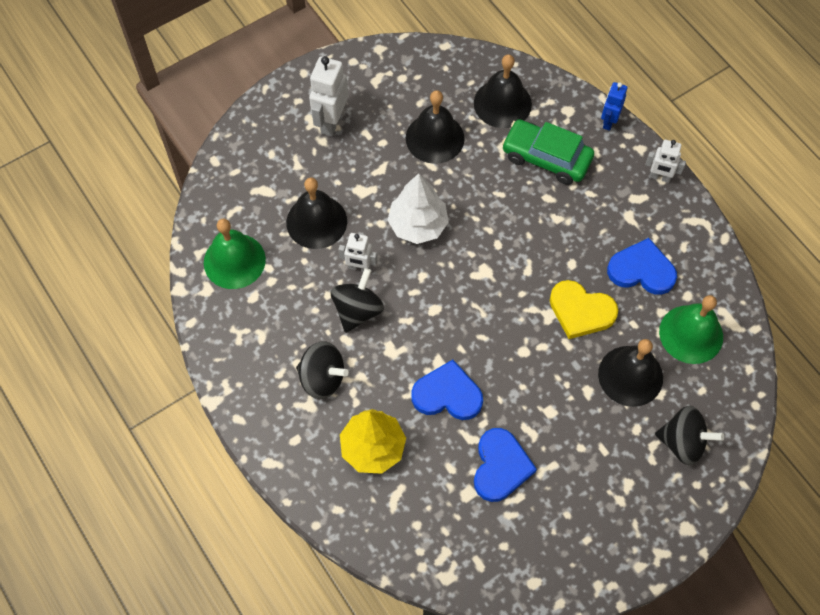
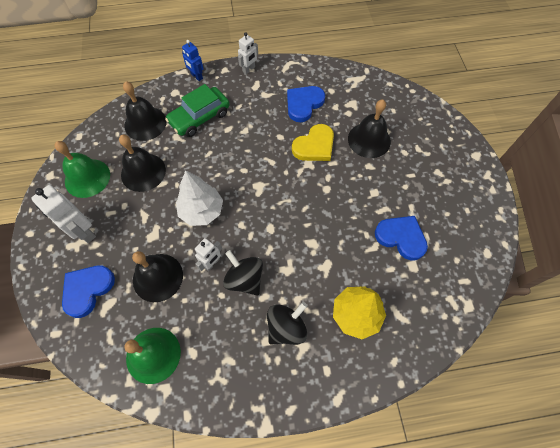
camera: 65 degrees left, 0 degrees up
blue heart [411,360,483,420] -> blue heart moved to [62,266,115,318]
black spinning top [655,406,724,465] -> none
green bell [659,295,723,364] -> green bell moved to [55,141,110,198]

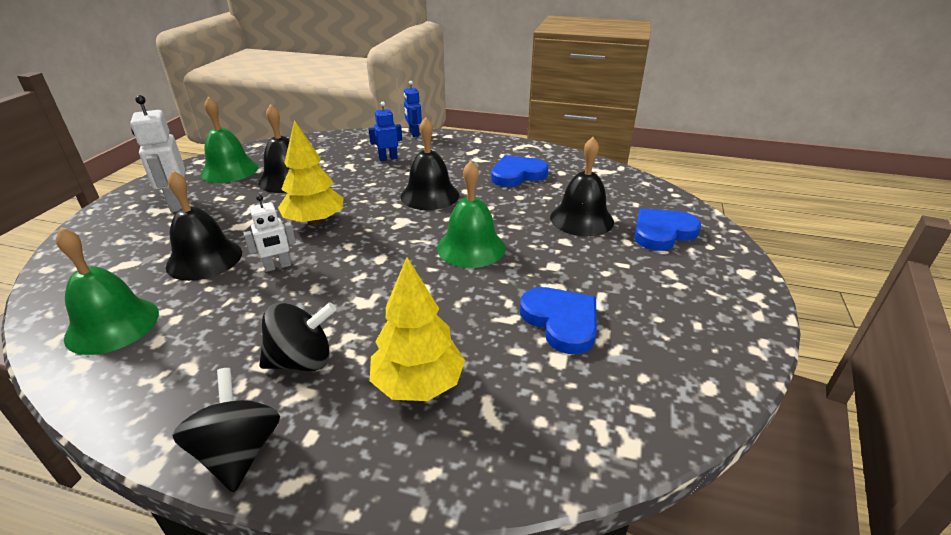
camera: 25 degrees right, 30 degrees down
blue heart [62,266,115,318] -> blue heart moved to [634,208,701,251]
black bell [123,81,167,141] -> black bell moved to [401,117,459,210]
green car [165,84,230,137] -> blue robot [368,102,402,161]
white tree [176,171,223,226] -> yellow tree [278,120,344,226]
black spinning top [223,250,263,296] -> black spinning top moved to [172,368,280,492]
white robot [238,32,258,74] -> none
yellow heart [292,124,334,161] -> none
none -> green bell [437,161,506,268]

